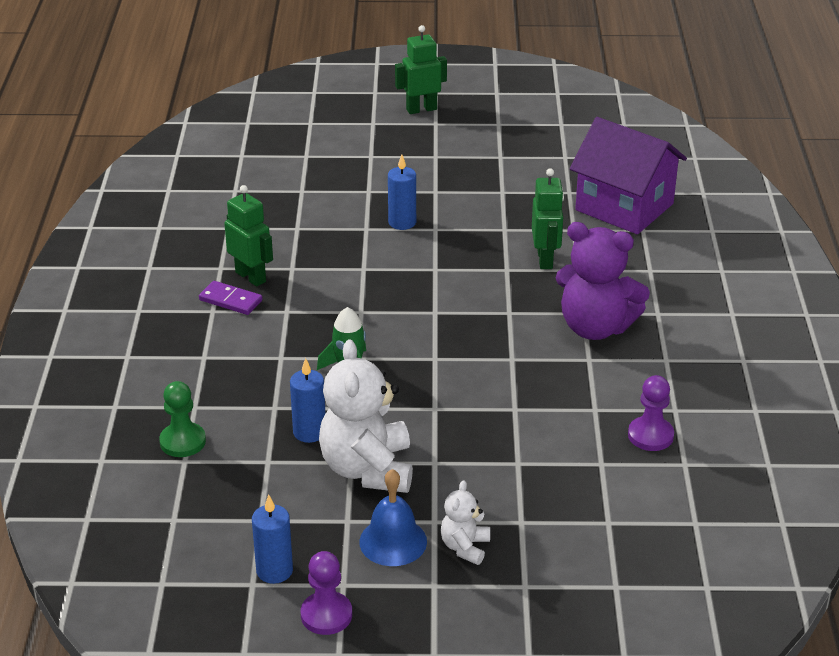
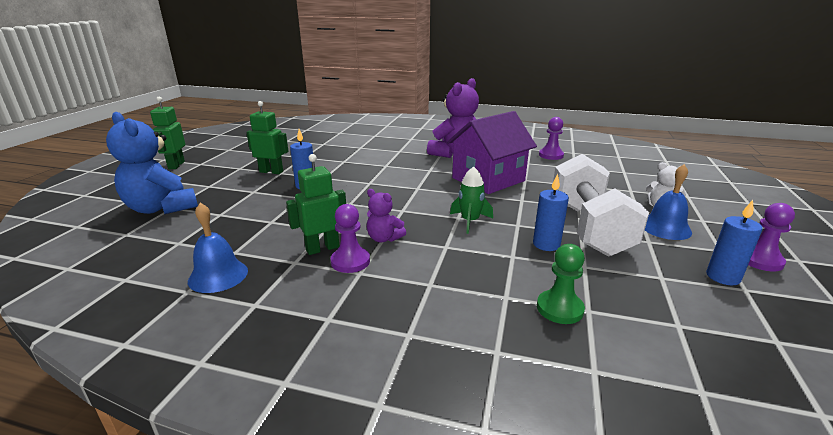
camera: 75 degrees left, 10 degrees down
purple domino [199,281,262,315] -> purple pawn [331,204,370,273]
white teddy bear [319,340,413,493] -> white dumbbell [552,154,649,257]
green robot [532,168,564,269] -> green robot moved to [247,101,288,174]
purple house [570,117,687,234] -> purple house moved to [447,111,537,194]
none -> blue teddy bear [106,112,198,214]
none -> blue bell [188,203,248,293]
none -> purple teddy bear [367,189,406,243]

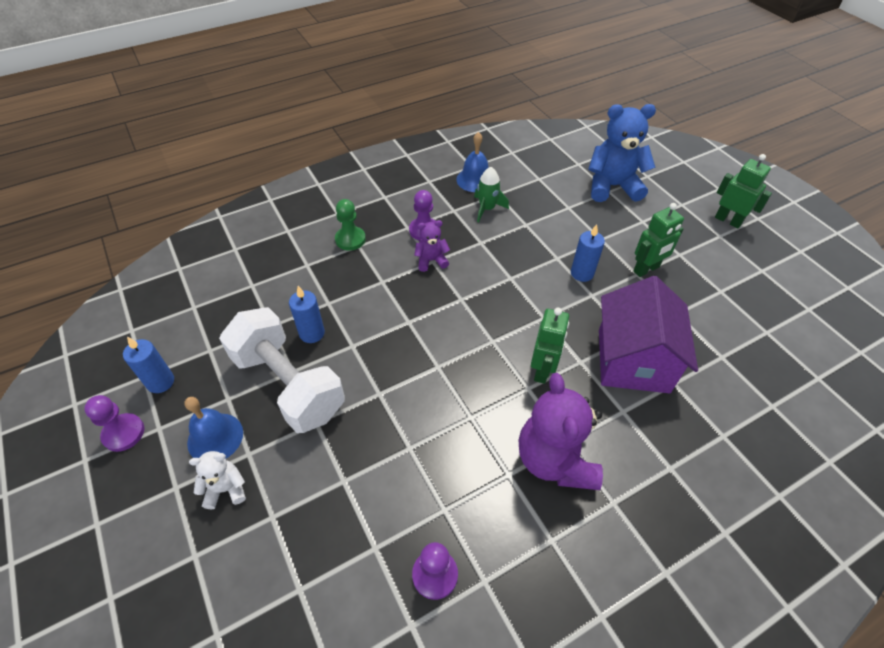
camera: 135 degrees right, 25 degrees up
green robot [286,154,346,255] -> green robot moved to [531,308,569,384]
purple house [447,111,537,194] -> purple house moved to [599,276,698,393]
green rocket [450,167,493,234] -> green rocket moved to [474,167,509,222]
green pawn [537,244,585,324] -> green pawn moved to [335,199,366,251]

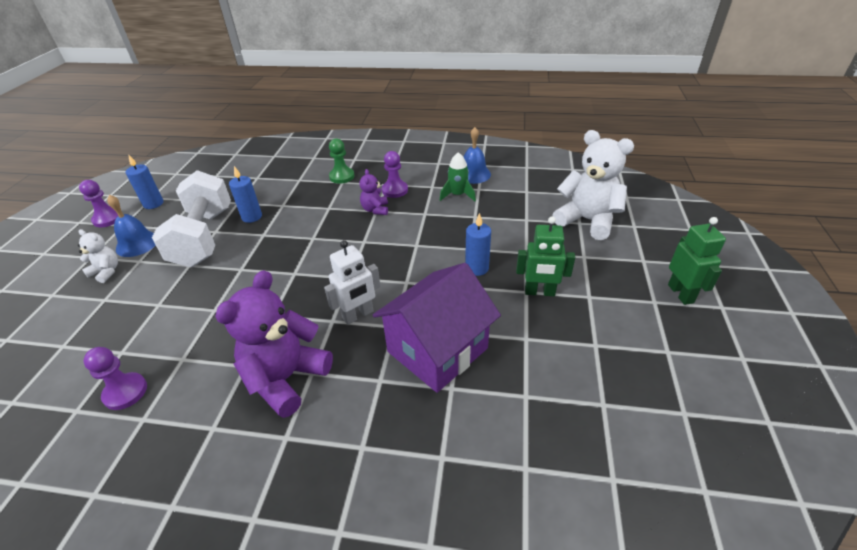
camera: 40 degrees right, 10 degrees down
purple teddy bear [414,220,450,272] -> purple teddy bear turned 120 degrees counterclockwise [359,169,388,215]
green robot [531,308,569,384] -> white robot [324,240,381,325]
blue teddy bear [588,104,656,202] -> white teddy bear [552,130,634,240]

